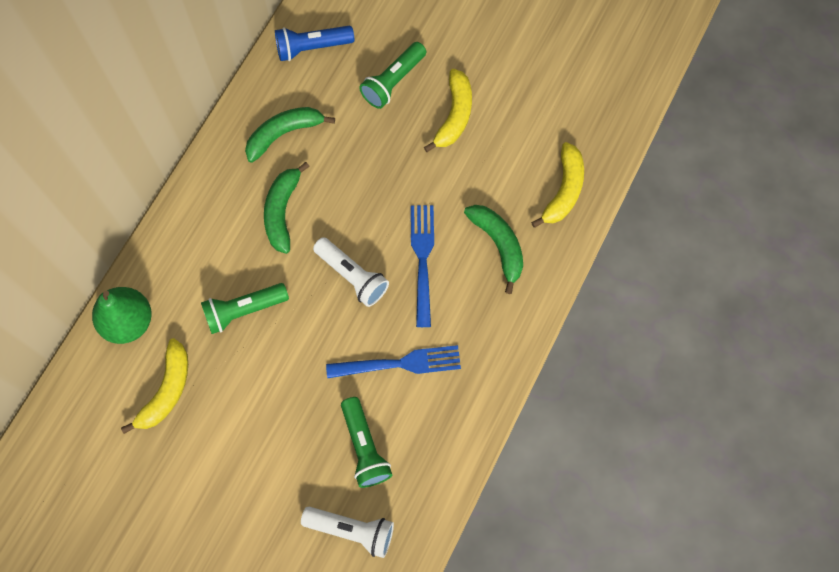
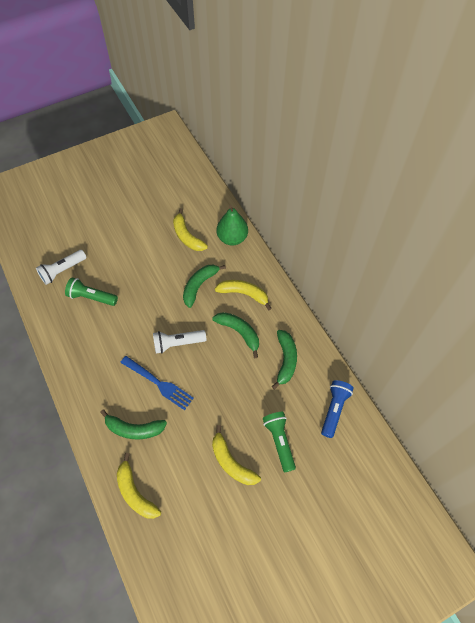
camera: 125 degrees right, 10 degrees down
green flashlight [201,283,289,334] -> green banana [183,265,226,308]
blue fork [326,345,461,378] -> none
none -> yellow banana [215,280,272,310]

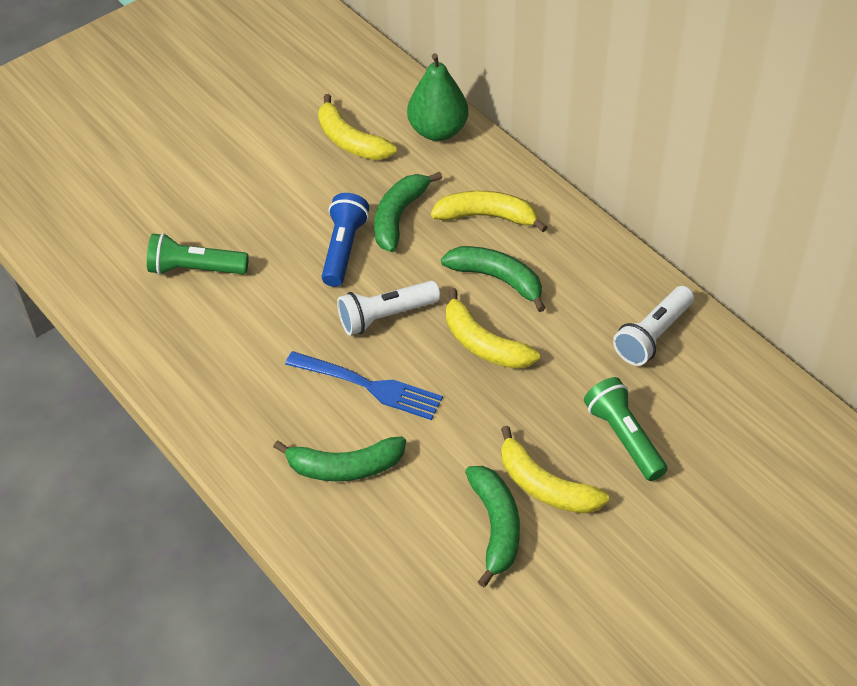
camera: 10 degrees left, 10 degrees down
white flashlight [36,250,87,285] -> white flashlight moved to [613,286,694,366]
yellow banana [117,453,161,519] -> yellow banana moved to [446,288,540,369]
green banana [272,330,297,390] -> green banana moved to [465,466,520,587]
blue flashlight [321,380,354,438] -> blue flashlight moved to [322,193,369,287]

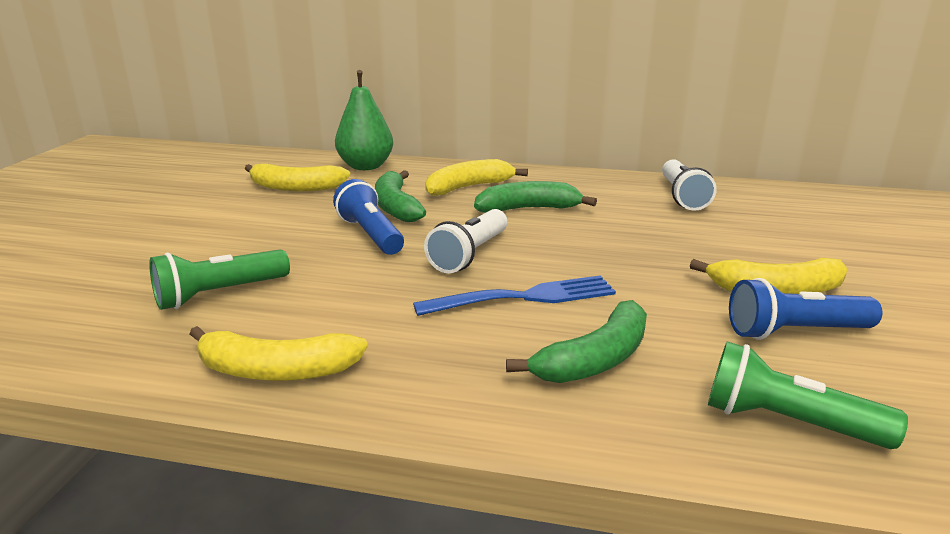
camera: 40 degrees left, 25 degrees down
yellow banana [446,288,540,369] -> yellow banana moved to [190,326,368,381]
green banana [465,466,520,587] -> blue flashlight [729,278,882,340]
green flashlight [584,377,667,481] -> green flashlight moved to [708,342,908,449]

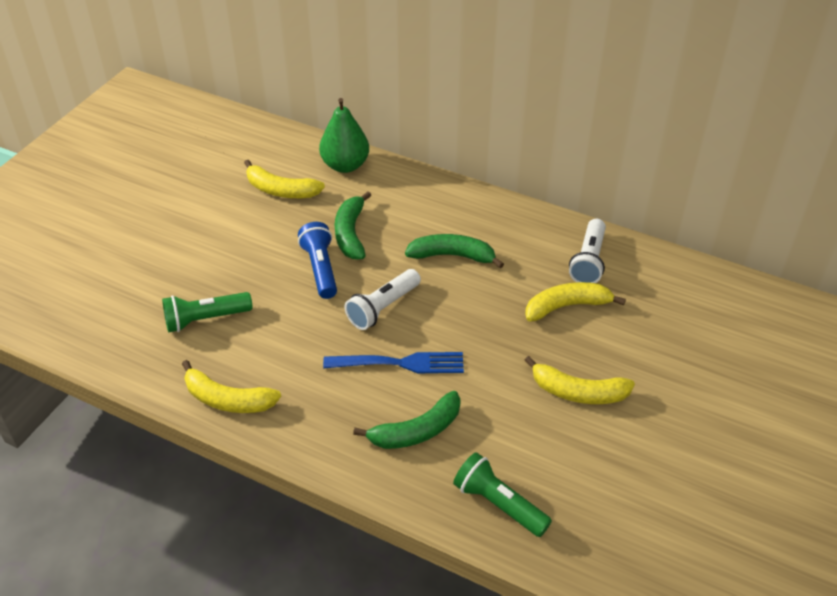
camera: 15 degrees right, 20 degrees up
yellow banana [425,159,528,196] -> yellow banana moved to [525,282,626,322]
blue flashlight [729,278,882,340] -> none

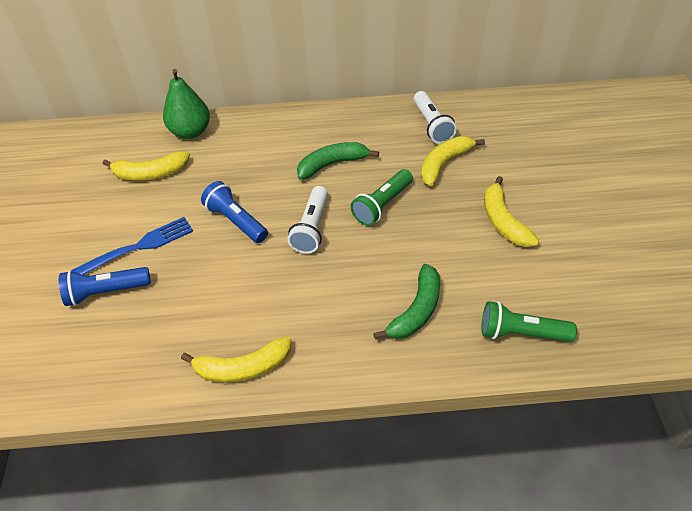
camera: 30 degrees left, 5 degrees up
green flashlight [162,292,253,332] -> green flashlight moved to [351,169,413,226]
blue fork [323,352,464,373] -> blue fork moved to [72,217,193,275]
green banana [335,191,371,260] -> none
yellow banana [524,356,635,404] -> yellow banana turned 90 degrees clockwise [484,176,539,247]
none -> blue flashlight [59,267,151,306]

